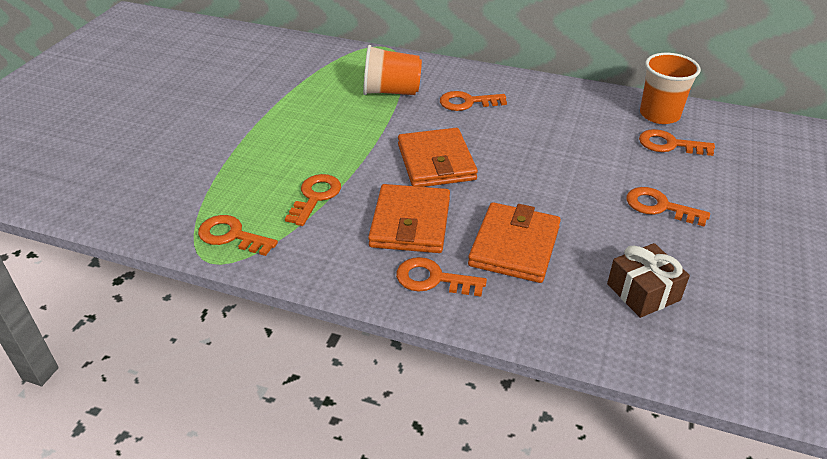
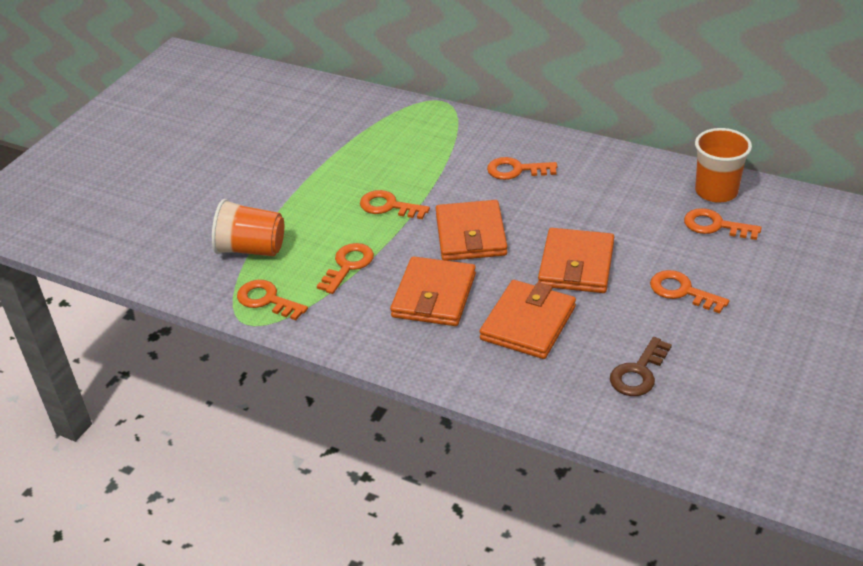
camera: 10 degrees right, 0 degrees up
orange cup [363,45,422,95] -> orange cup moved to [212,199,284,256]
orange key [396,257,487,296] -> orange key moved to [360,190,430,219]
brown gift [607,243,690,318] -> brown key [610,337,672,396]
none -> orange wallet [538,228,614,293]

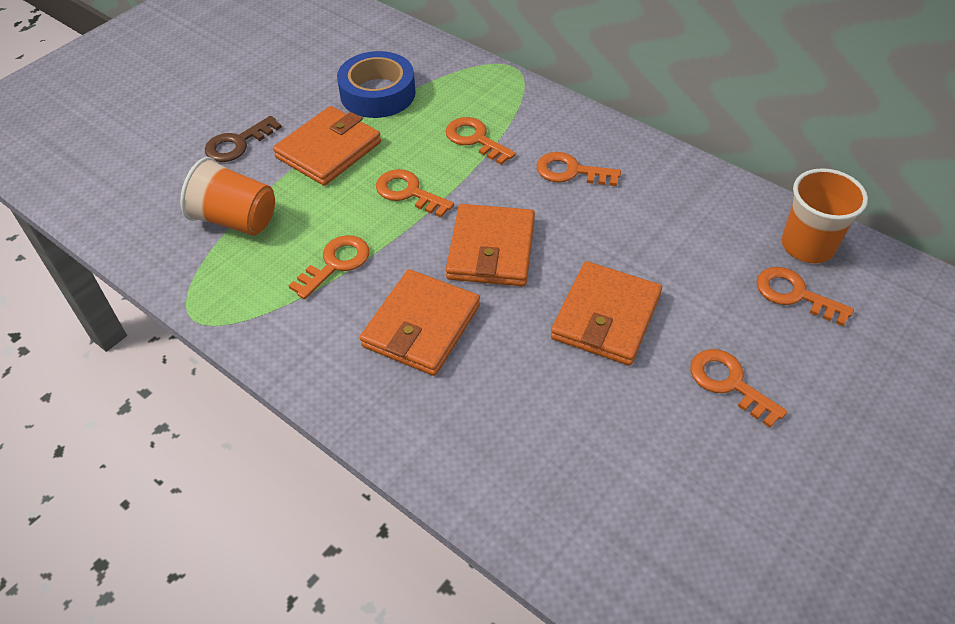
camera: 10 degrees right, 10 degrees up
orange key [237,280,308,320] -> orange key moved to [445,117,516,165]
orange wallet [480,280,576,359] -> orange wallet moved to [273,106,381,186]
brown key [610,337,672,396] -> brown key moved to [205,116,282,162]
none -> blue tape [337,51,416,118]

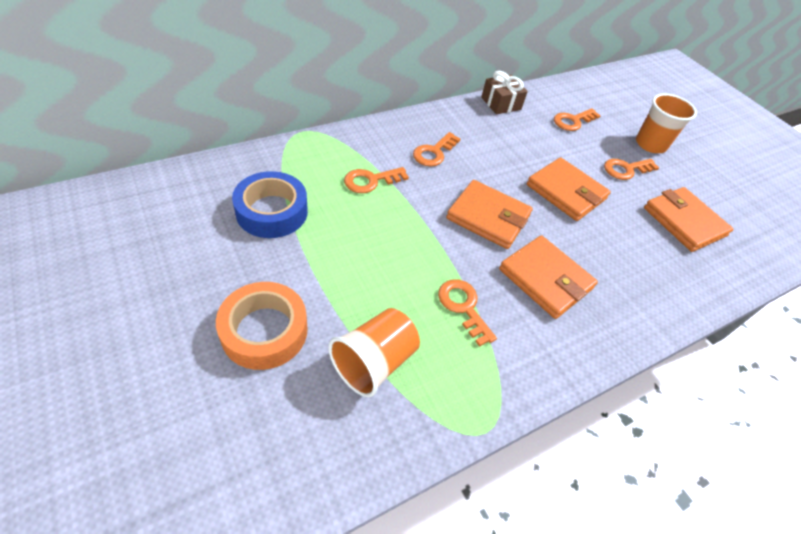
camera: 75 degrees left, 0 degrees up
brown key [205,116,282,162] -> orange tape [216,282,308,370]
orange wallet [273,106,381,186] -> orange wallet moved to [644,187,733,252]
orange key [376,169,454,218] -> none
orange cup [782,168,868,263] -> orange cup moved to [636,93,697,153]
none -> brown gift [481,71,528,114]

